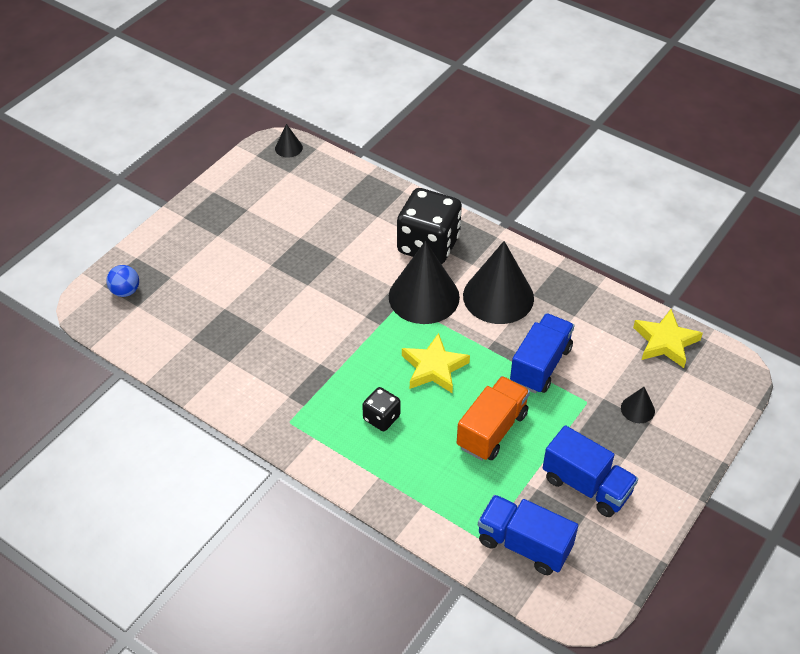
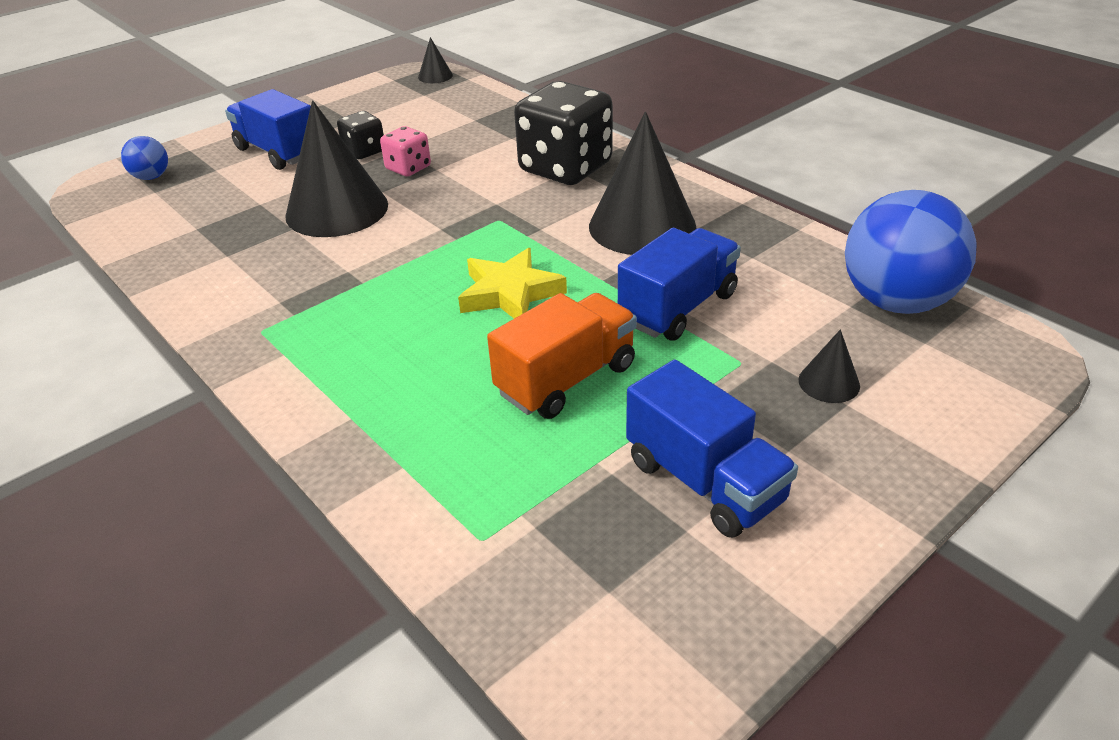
camera: 15 degrees right, 10 degrees down
black dice [362,387,400,431] -> black dice moved to [337,111,384,159]
black cone [389,241,460,324] -> black cone moved to [285,100,388,237]
blue truck [478,495,578,575] -> blue truck moved to [225,89,311,170]
yellow star [633,309,703,368] -> blue ball [845,190,977,314]
none -> pink dice [380,126,431,177]

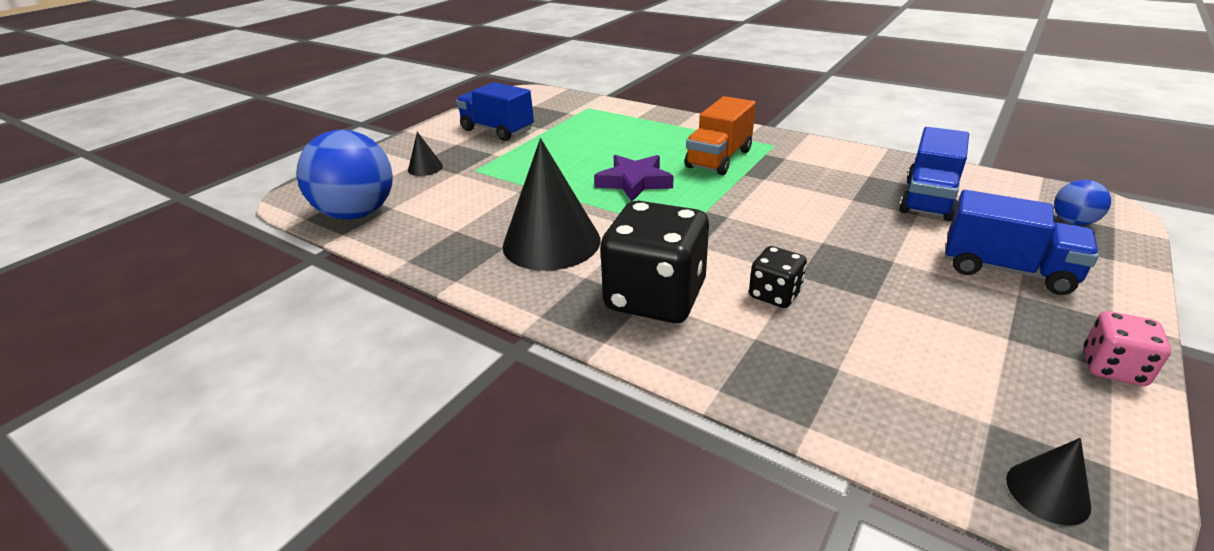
camera: 165 degrees right, 5 degrees down
black cone [285,100,388,237] -> none
black dice [337,111,384,159] -> black dice moved to [749,246,807,308]
pink dice [380,126,431,177] -> pink dice moved to [1084,311,1171,386]
yellow star [458,248,567,319] -> purple star [594,155,673,201]
orange truck [487,293,637,419] -> orange truck moved to [685,96,756,175]
blue truck [618,228,741,341] -> blue truck moved to [899,127,969,221]

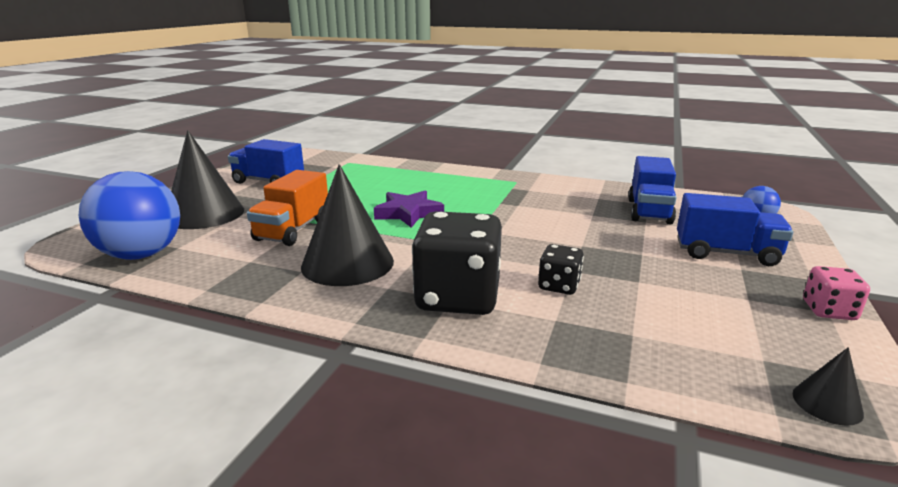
camera: 15 degrees left, 10 degrees down
black cone [408,132,443,176] -> black cone [171,130,244,229], size x2.27
orange truck [685,96,756,175] -> orange truck moved to [247,170,328,246]

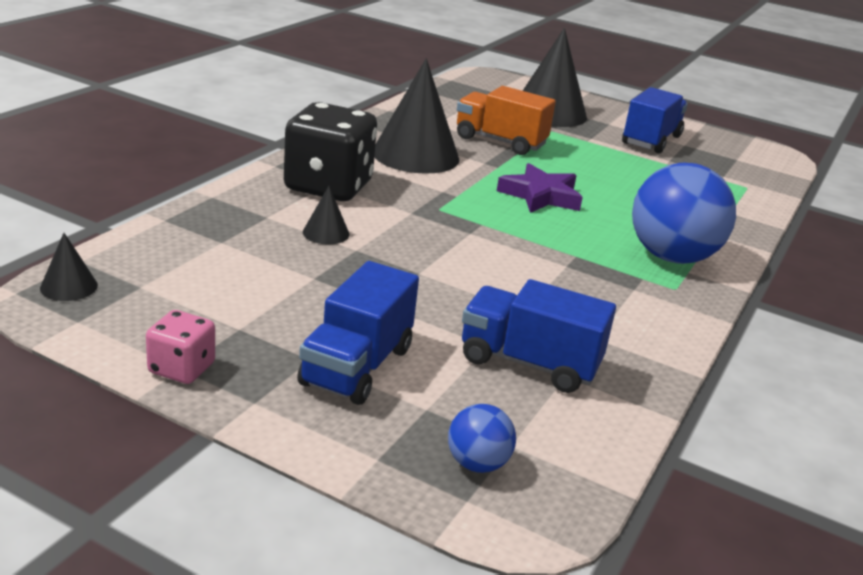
camera: 95 degrees right, 5 degrees up
blue ball [79,171,180,260] -> blue ball moved to [632,163,736,264]
black dice [538,244,584,295] -> black cone [303,186,350,244]

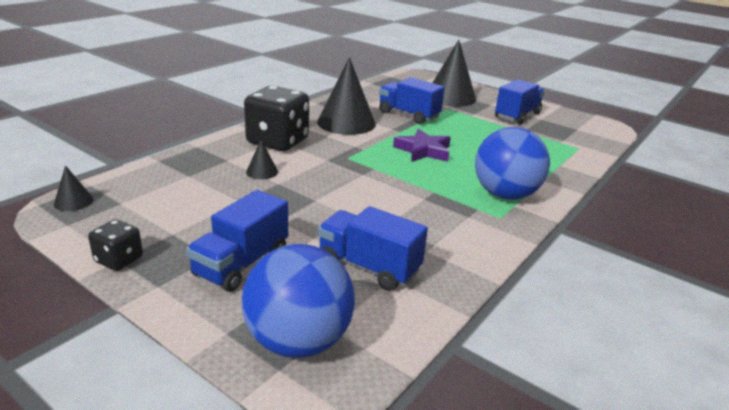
camera: 10 degrees right, 0 degrees up
pink dice [146,310,215,384] -> black dice [88,219,143,271]
blue ball [448,404,516,473] -> blue ball [242,244,355,358], size x2.14
orange truck [457,86,556,155] -> blue truck [379,78,445,124]

